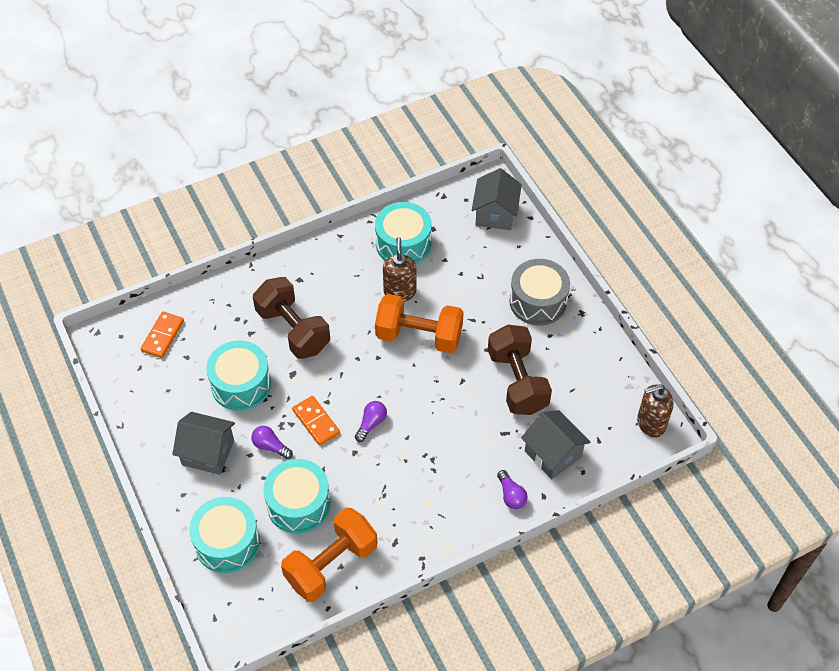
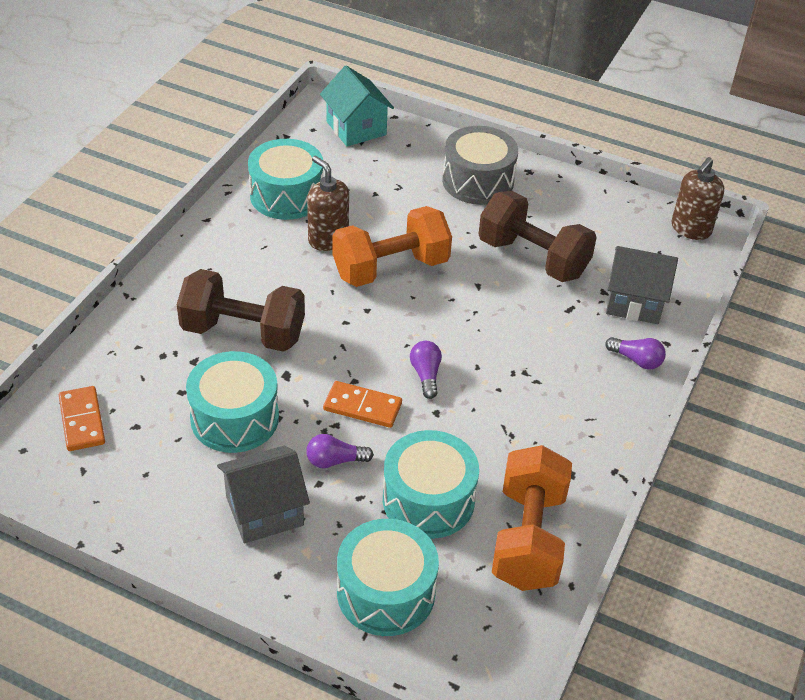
camera: 40 degrees left, 10 degrees down
grey house [472,168,522,230] -> turquoise house [320,66,394,147]

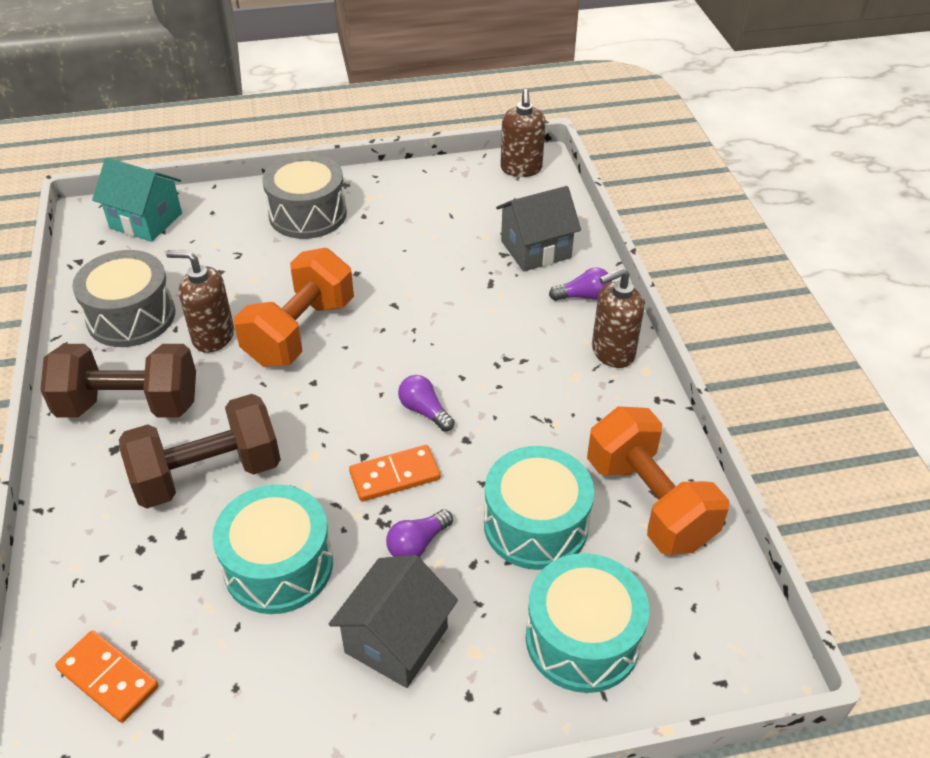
camera: 35 degrees left, 0 degrees up
turquoise drum [248,139,323,220] -> grey drum [72,250,176,347]
brown dumbbell [479,191,597,282] -> brown dumbbell moved to [40,344,196,418]
none -> brown soap dispenser [592,268,644,368]

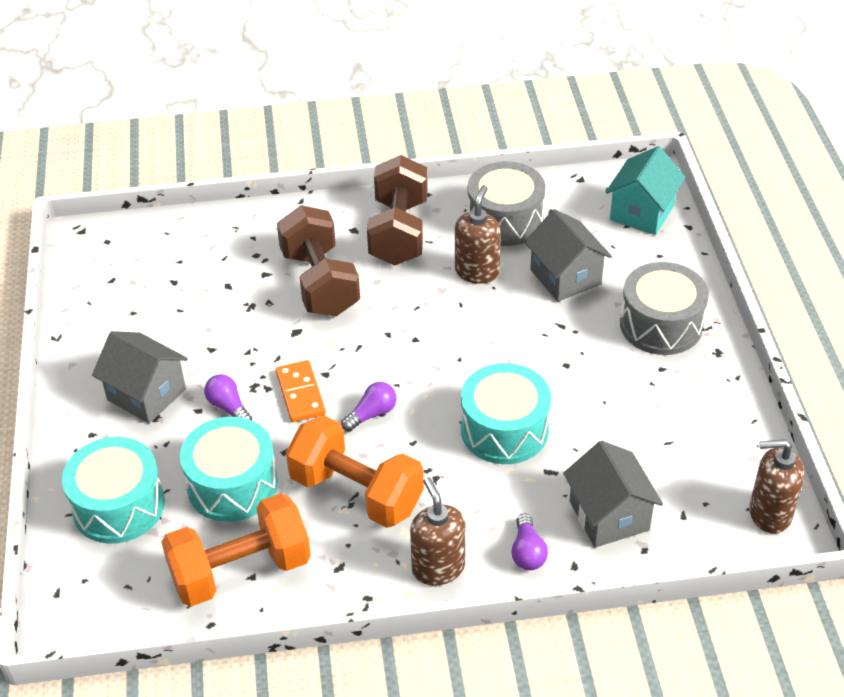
camera: 95 degrees right, 0 degrees up
orange domino [55,630,159,723] -> none
turquoise drum [213,484,333,614] -> turquoise drum moved to [461,363,551,464]
orange dumbbell [234,248,354,367] -> orange dumbbell moved to [286,415,424,528]
none -> grey house [525,209,612,302]

